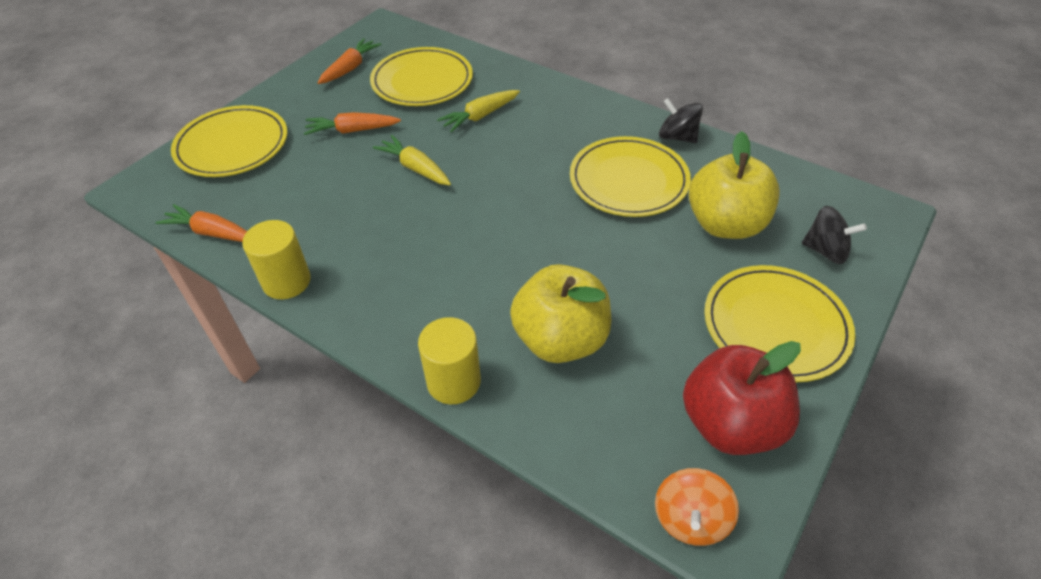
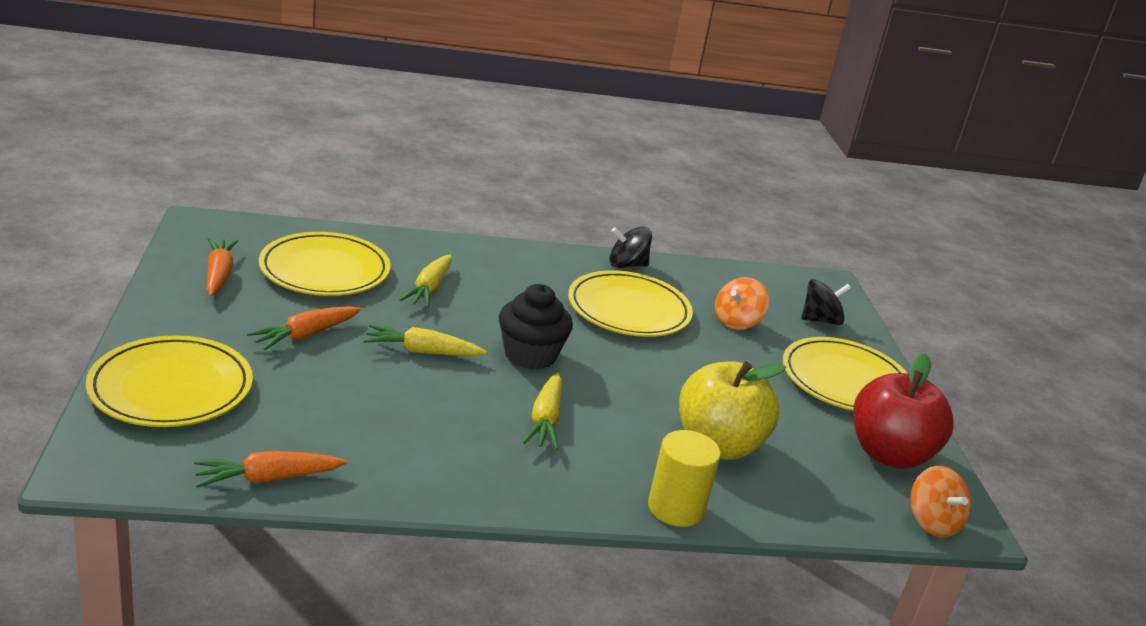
camera: 45 degrees left, 20 degrees down
yellow cylinder [242,220,311,299] -> none
yellow apple [688,131,780,239] -> orange spinning top [715,277,769,330]
none -> black cupcake [499,284,573,370]
none -> yellow carrot [522,373,562,450]

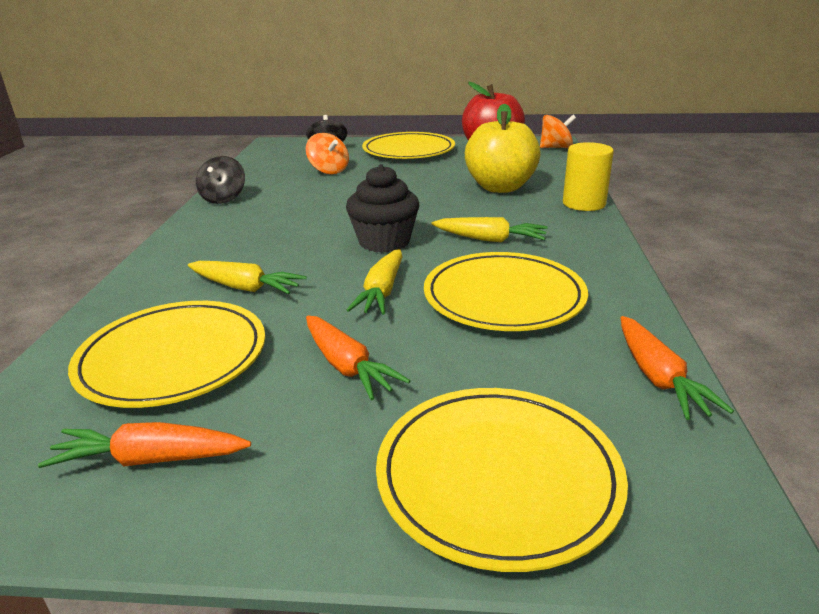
camera: 75 degrees left, 0 degrees up
yellow plate [568,270,693,337] -> yellow plate moved to [424,252,588,331]

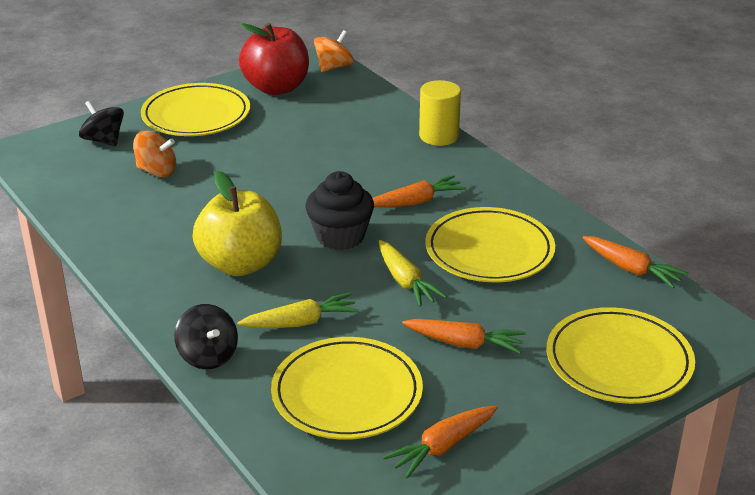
camera: 40 degrees left, 5 degrees up
black spinning top [196,156,245,204] -> black spinning top moved to [174,304,238,369]
yellow carrot [431,217,548,242] -> orange carrot [373,175,466,207]
yellow apple [465,104,541,193] -> yellow apple moved to [193,171,282,276]

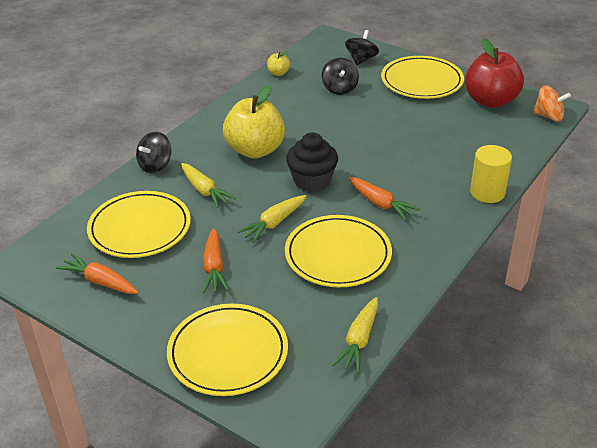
camera: 70 degrees right, 5 degrees up
orange spinning top [133,131,176,177] -> black spinning top [322,58,359,95]
orange carrot [583,236,688,288] -> yellow carrot [332,297,378,373]
none -> yellow apple [267,52,290,76]

